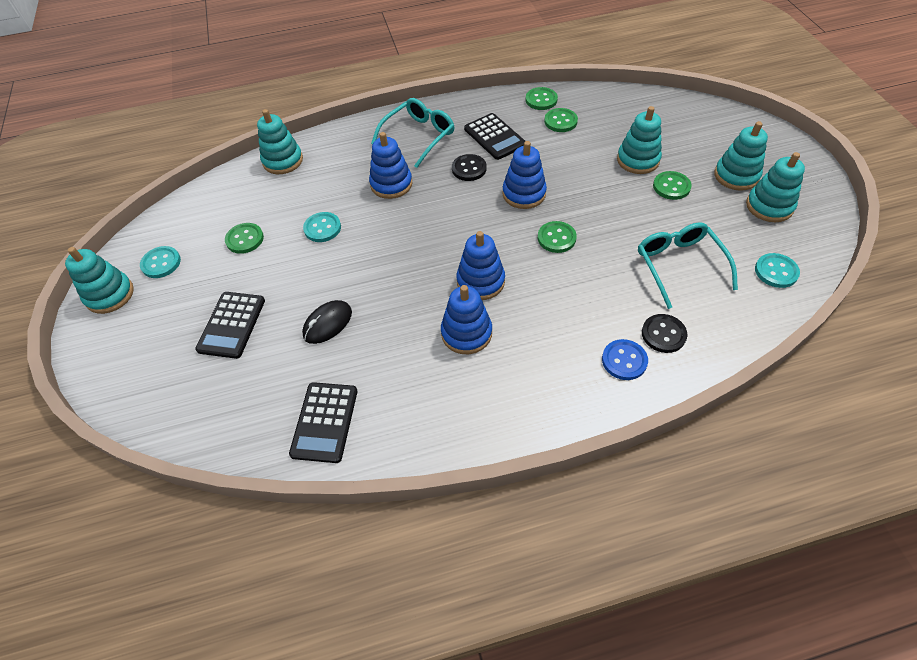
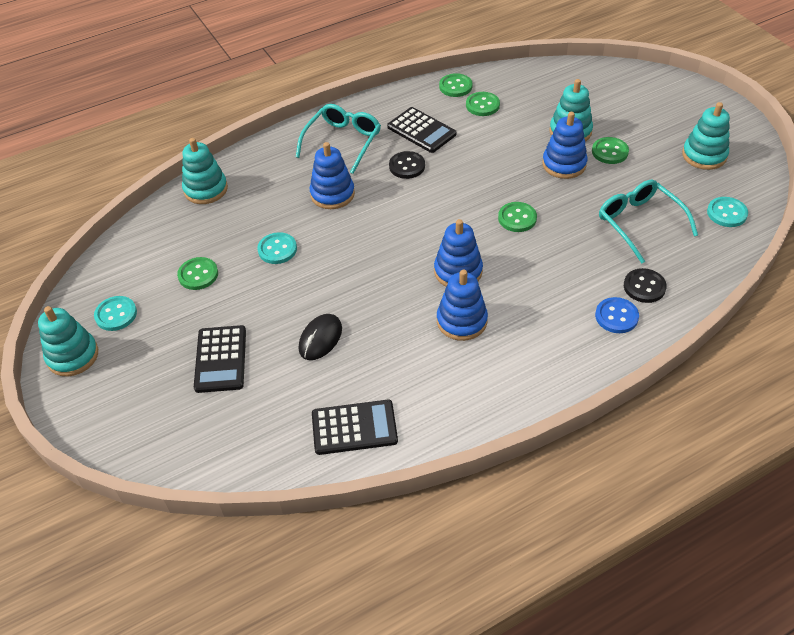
camera: 15 degrees left, 5 degrees down
black calculator [289,382,357,463] -> black calculator turned 90 degrees counterclockwise [312,400,398,455]
blue stacking toy [502,141,547,209] -> blue stacking toy moved to [542,112,587,179]
turquoise stacking toy [714,121,768,191] -> none

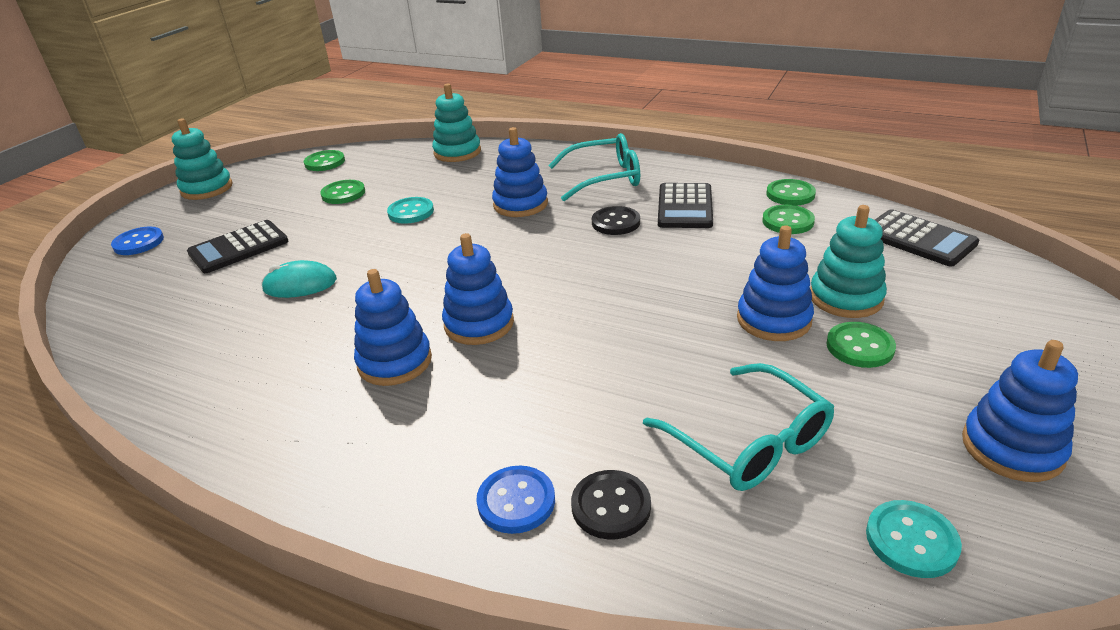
camera: 55 degrees right, 15 degrees down
turquoise button [94,296,137,331] -> none
black mouse [299,314,342,360] -> turquoise mouse [261,260,337,298]
black calculator [312,400,398,455] -> black calculator moved to [875,209,979,267]
green button [498,202,537,232] -> green button moved to [304,150,345,171]
turquoise glasses [599,180,698,264] -> turquoise glasses turned 120 degrees clockwise [643,363,834,491]
turquoise stacking toy [682,102,730,170] -> blue stacking toy [962,340,1078,482]
none -> blue button [111,227,164,255]

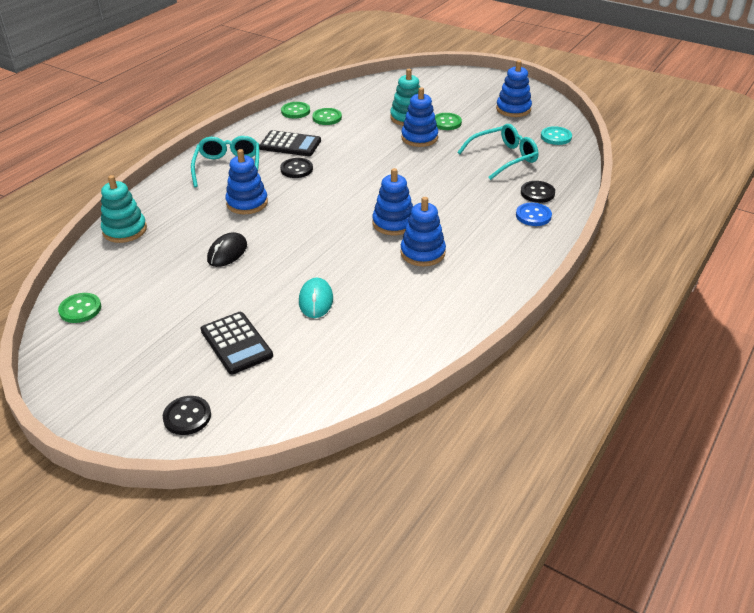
camera: 85 degrees left, 5 degrees up
blue button [111,227,164,255] -> black button [163,396,211,435]
turquoise stacking toy [172,118,232,200] -> none
green button [320,180,365,204] -> none
turquoise button [387,197,434,224] -> black mouse [207,232,247,267]
black calculator [875,209,979,267] -> none

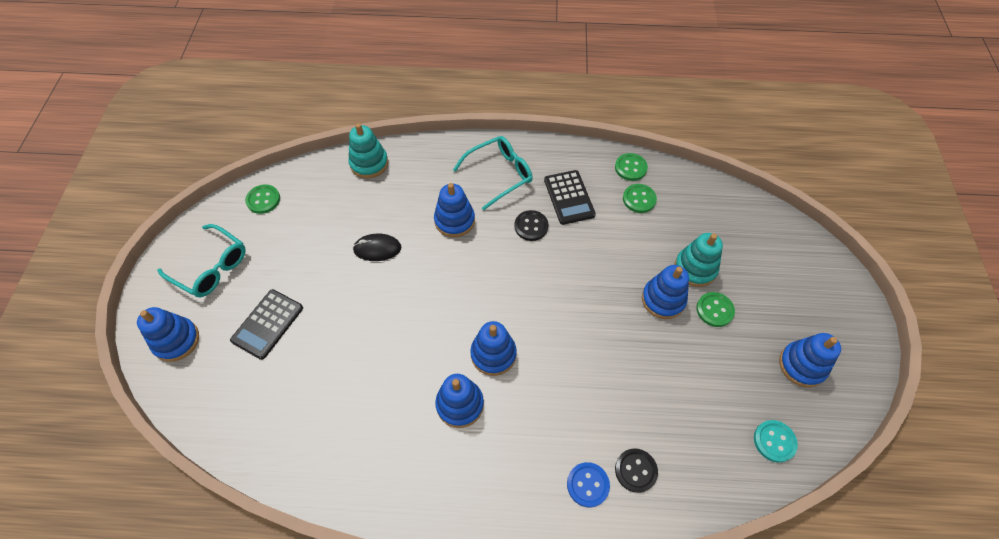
camera: 60 degrees right, 20 degrees up
black button [163,396,211,435] -> blue stacking toy [137,307,199,362]
turquoise mouse [299,278,333,318] -> none
turquoise glasses [457,124,538,180] -> turquoise glasses moved to [157,224,246,297]

